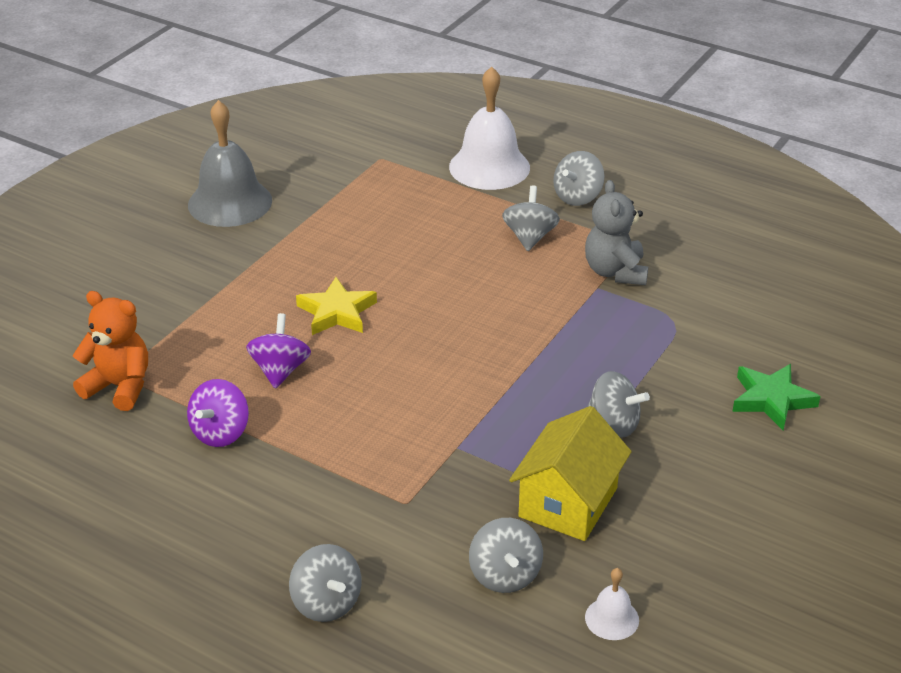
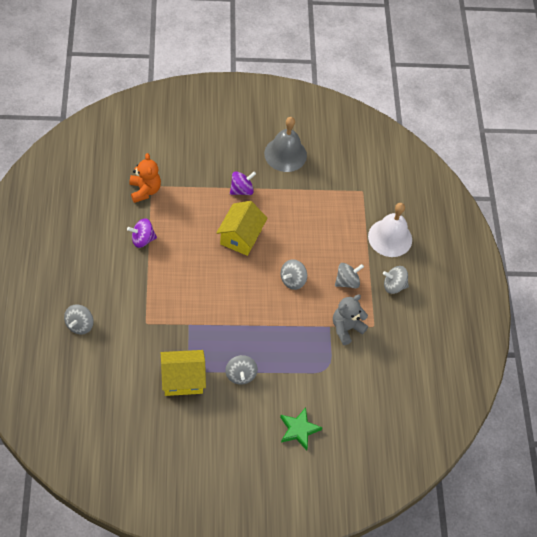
camera: 50 degrees right, 20 degrees up
purple spinning top [246,313,311,389] -> purple spinning top moved to [230,171,256,195]
yellow star [296,277,377,335] -> yellow house [216,201,268,256]
grey spinning top [469,518,543,593] -> grey spinning top moved to [281,259,307,290]
white bell [585,568,639,640] -> none

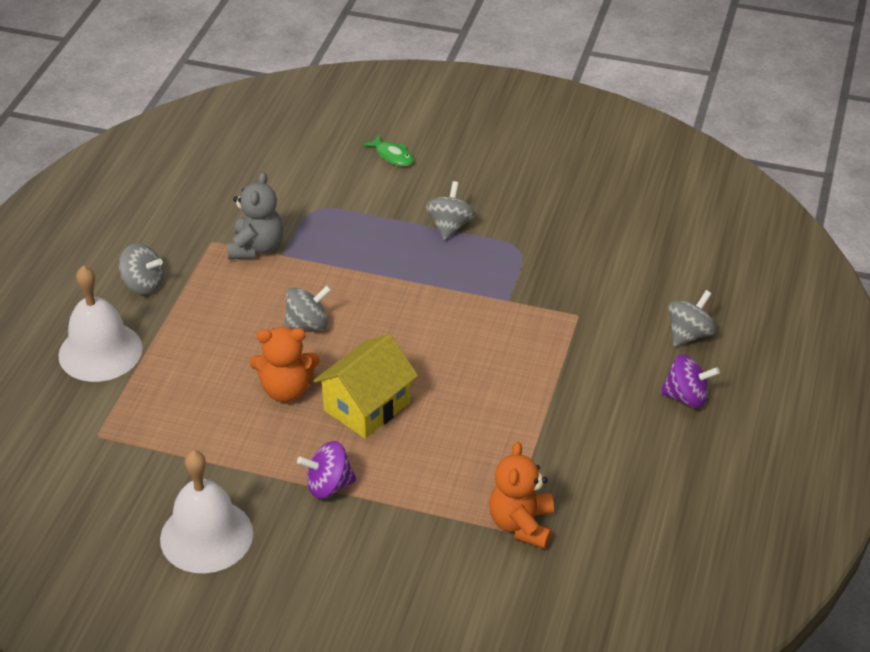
camera: 155 degrees left, 15 degrees down
purple spinning top [127,218,157,248] -> purple spinning top moved to [660,354,720,408]
yellow house [161,350,206,396] -> none
grey bell [264,117,307,172] -> white bell [160,450,253,573]
green star [280,408,322,450] -> green fish [363,135,414,166]
grey teddy bear [333,294,368,345] -> grey teddy bear turned 60 degrees counterclockwise [227,172,283,259]
grey spinning top [335,263,364,288] -> none
none -> orange teddy bear [250,327,320,402]

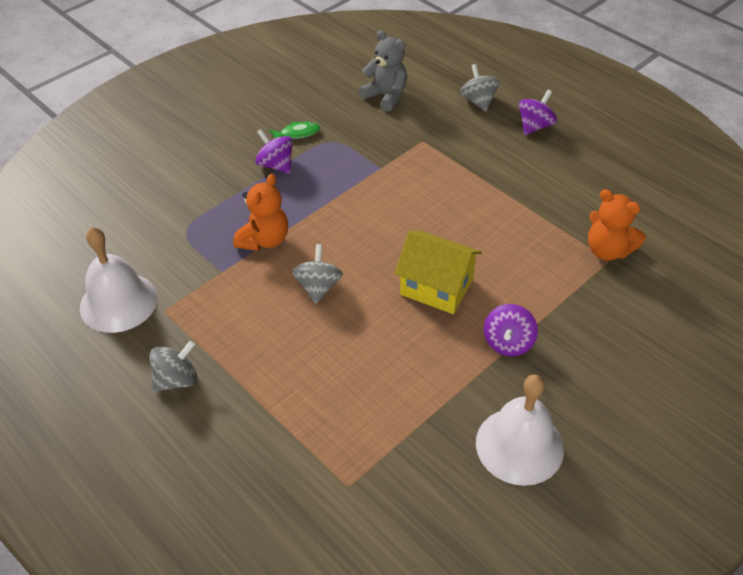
camera: 60 degrees left, 5 degrees up
white bell [58,266,143,382] -> white bell moved to [80,227,157,333]
grey teddy bear [227,172,283,259] -> grey teddy bear moved to [359,30,407,111]
orange teddy bear [250,327,320,402] -> orange teddy bear moved to [233,174,288,251]
yellow house [313,334,418,439] -> yellow house turned 45 degrees counterclockwise [394,230,482,314]
green fish [363,135,414,166] -> green fish moved to [269,121,320,139]
grey spinning top [425,181,475,240] -> purple spinning top [255,129,293,173]

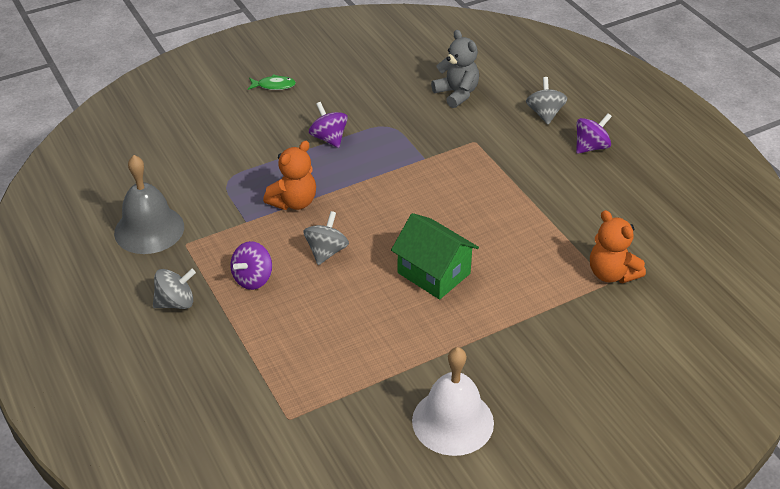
camera: 15 degrees right, 5 degrees down
white bell [80,227,157,333] -> grey bell [114,155,184,254]
green fish [269,121,320,139] -> green fish moved to [248,74,296,90]
yellow house [394,230,482,314] -> green house [391,213,479,300]
purple spinning top [484,304,538,356] -> purple spinning top moved to [230,241,272,290]

